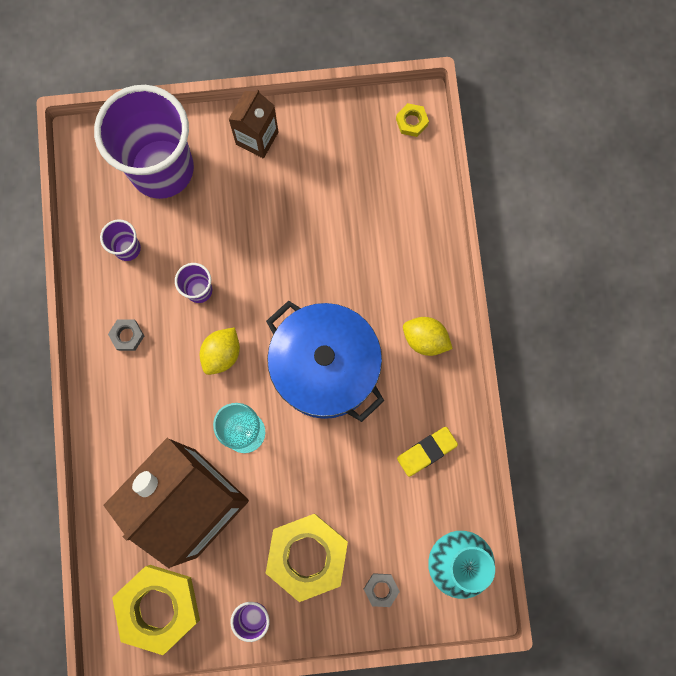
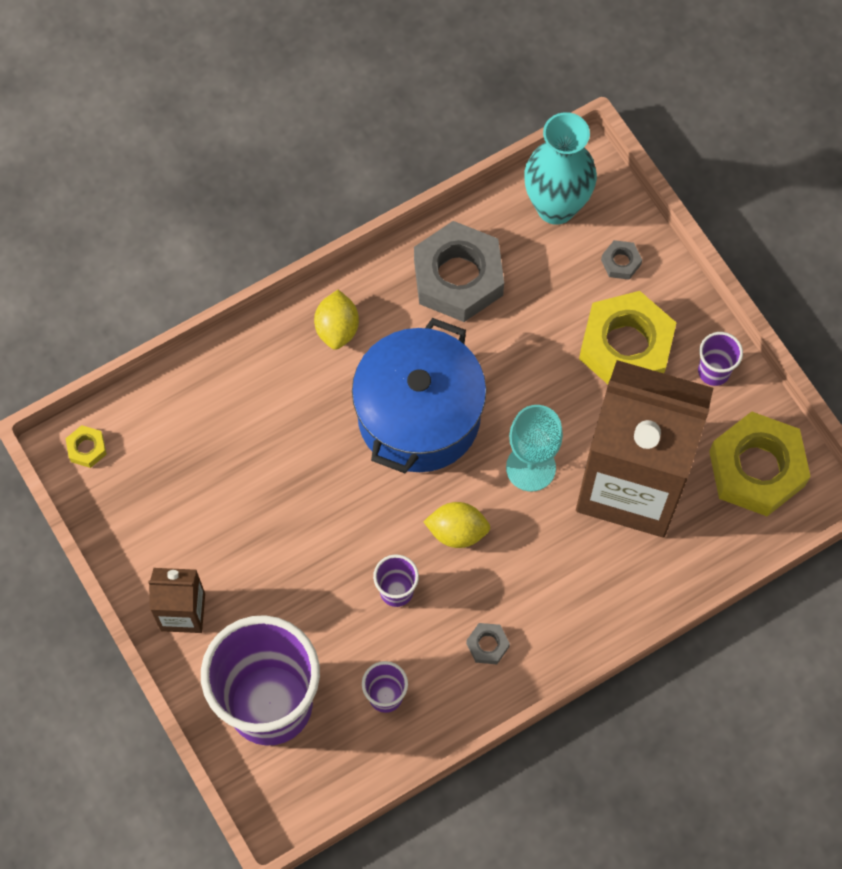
camera: 115 degrees left, 10 degrees down
yellow eraser [397,427,458,477] -> grey nut [414,221,504,322]

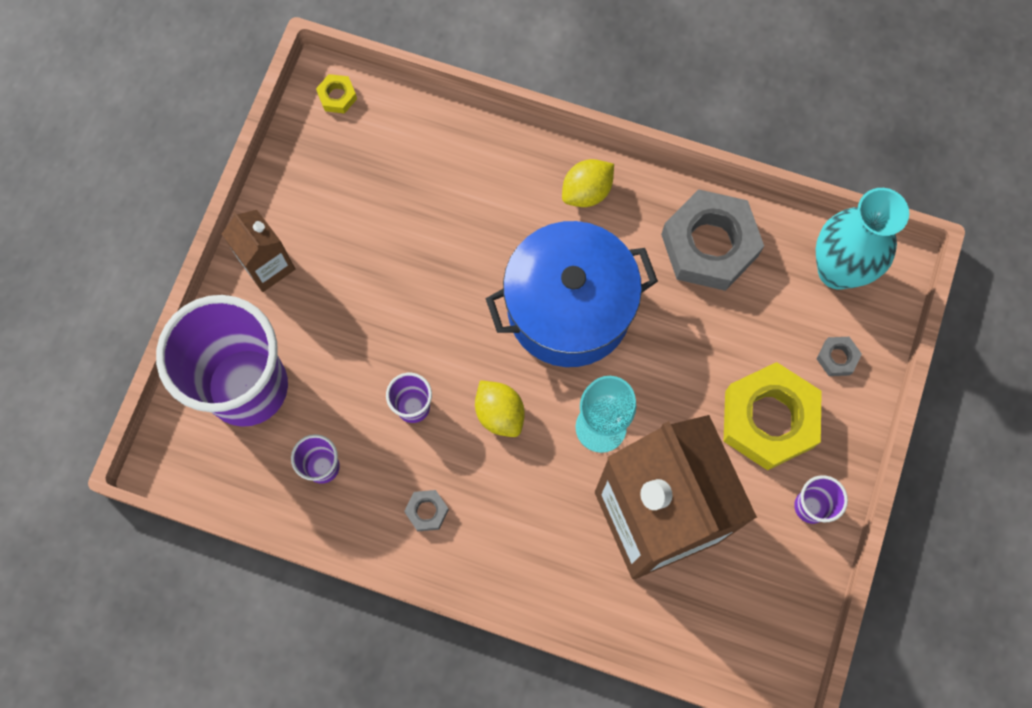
camera: 50 degrees right, 5 degrees up
yellow nut [709,412,811,516] -> none

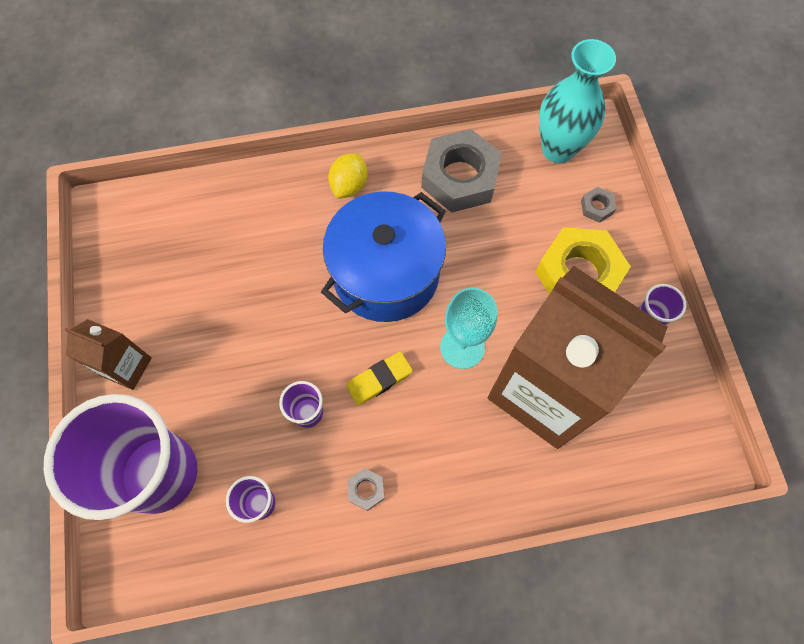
camera: 30 degrees left, 5 degrees down
yellow nut [316,74,357,114] -> none
yellow lemon [475,380,525,437] -> yellow eraser [346,352,413,406]

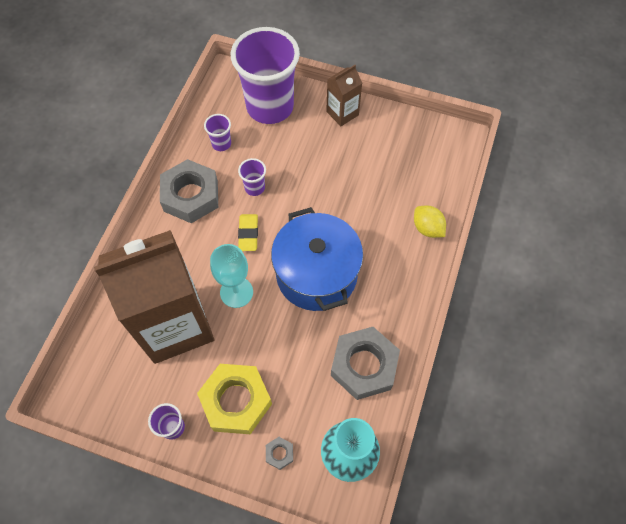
camera: 120 degrees right, 5 degrees down
yellow lemon [328,153,367,198] -> yellow lemon moved to [414,206,446,238]
grey nut [347,468,385,511] -> grey nut [160,159,218,223], size x2.40

